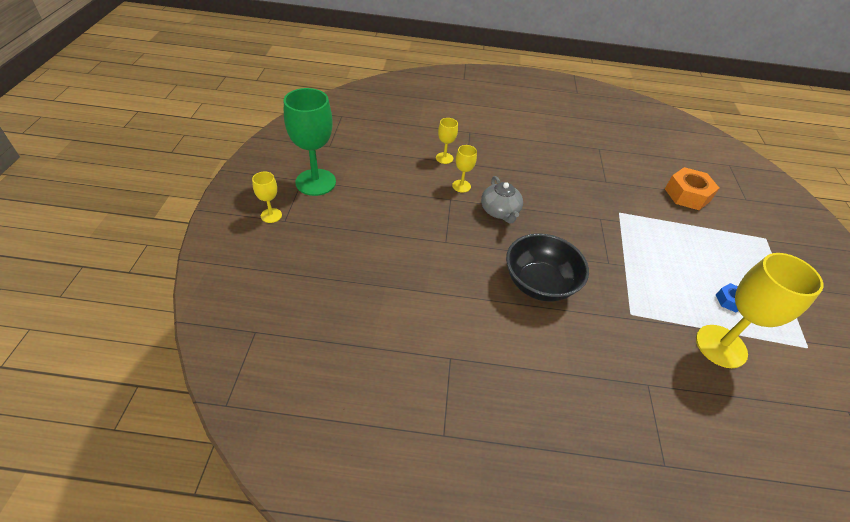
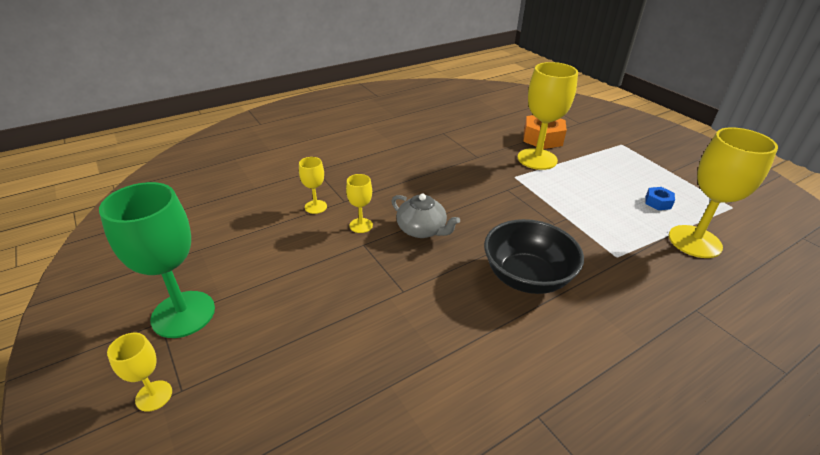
camera: 35 degrees left, 10 degrees down
none -> yellow goblet [518,62,578,170]

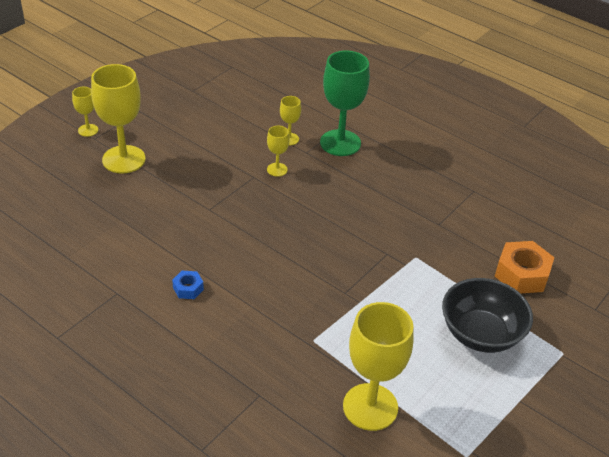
camera: 70 degrees right, 5 degrees up
green goblet [99,182,215,338] -> green goblet moved to [320,51,370,156]
grey teapot [391,194,460,238] -> none
black bowl [484,219,584,294] -> black bowl moved to [442,278,533,353]
yellow goblet [518,62,578,170] -> yellow goblet moved to [91,64,146,174]
blue nut [645,187,675,210] -> blue nut moved to [172,271,204,299]

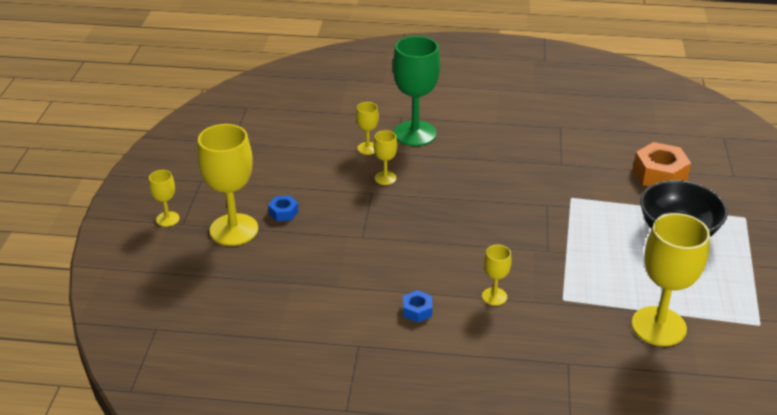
camera: 30 degrees left, 5 degrees down
none -> blue nut [268,196,299,221]
none -> yellow goblet [482,245,512,306]

